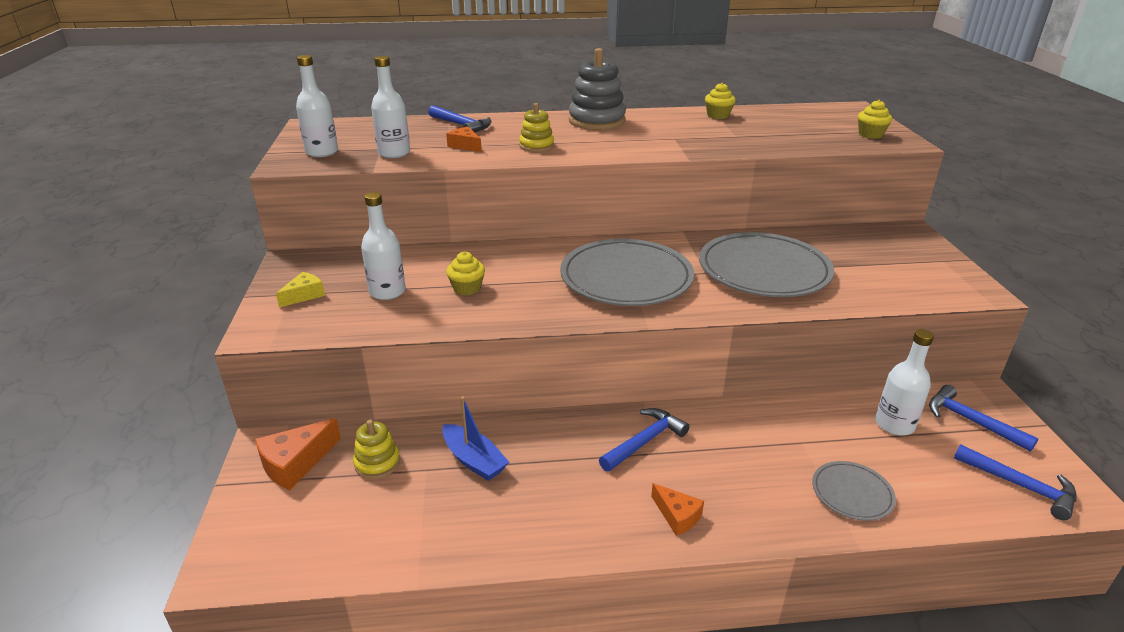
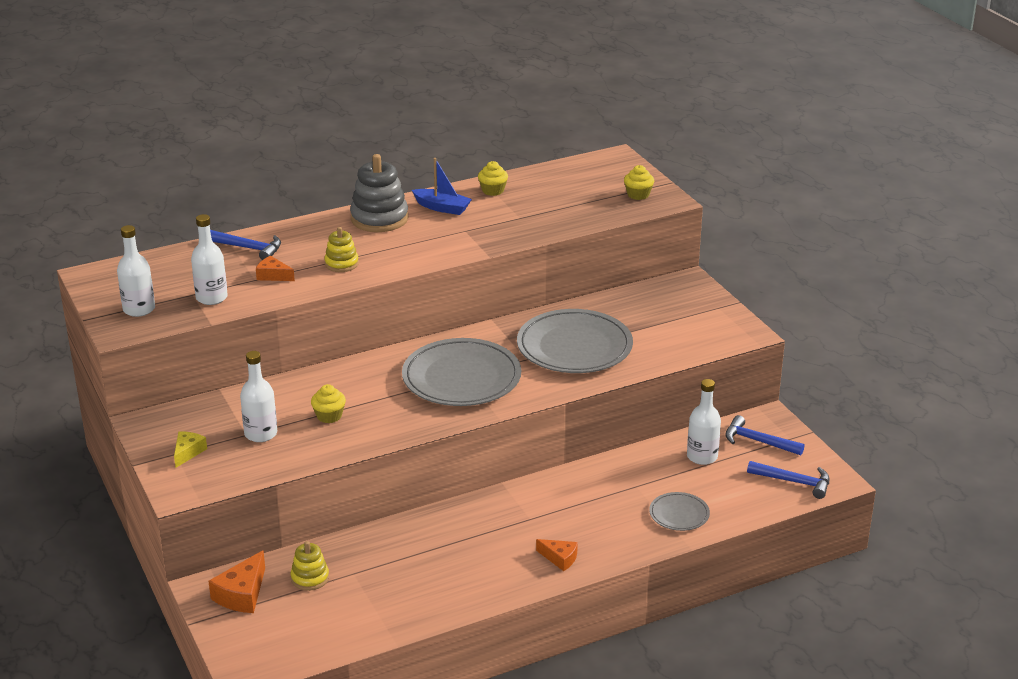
camera: 20 degrees left, 0 degrees up
blue boat [442,396,509,481] -> blue boat moved to [412,158,472,215]
blue hammer [599,408,690,472] -> none

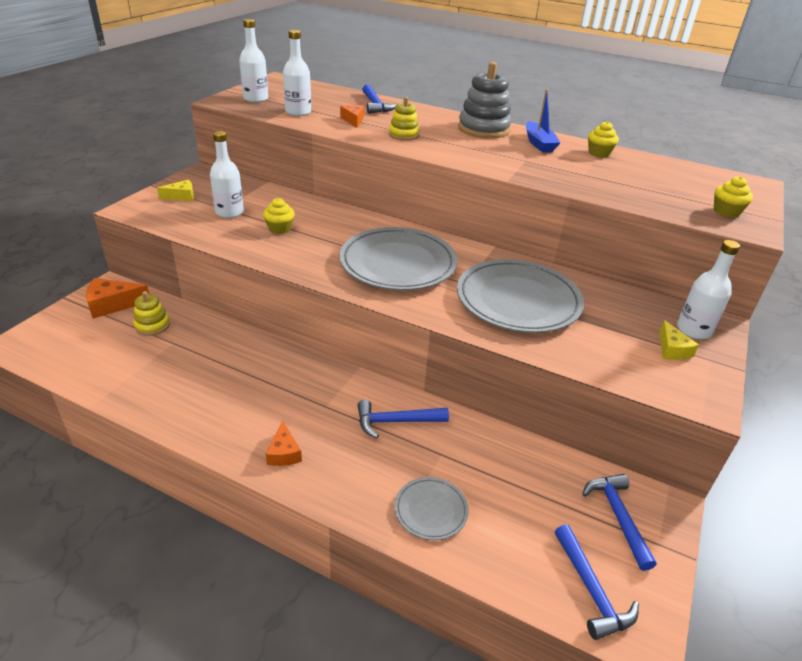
camera: 50 degrees right, 5 degrees up
white bottle [687,379,721,465] -> white bottle moved to [677,240,740,339]
none -> blue hammer [357,400,449,438]
none -> yellow cheese [659,320,699,360]

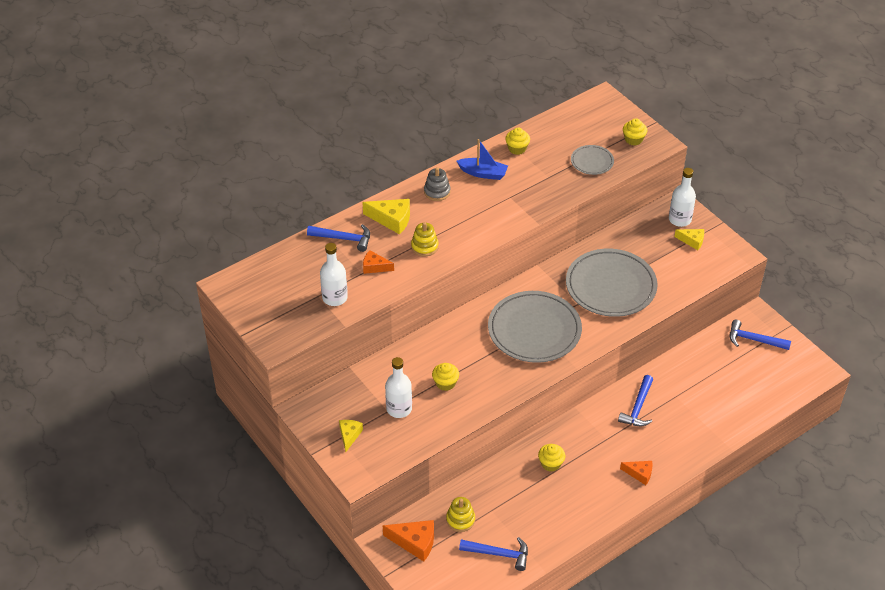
camera: 60 degrees left, 10 degrees up
orange cheese [86,278,149,319] -> orange cheese turned 90 degrees counterclockwise [383,520,434,561]
white bottle [239,19,268,102] -> none
grey plate [395,477,469,540] -> grey plate moved to [571,145,614,175]
grey stacking toy [458,62,512,139] -> grey stacking toy [424,167,450,201], size x0.56
blue hammer [555,524,639,640] -> blue hammer moved to [459,537,528,571]
none -> yellow cheese [362,199,410,235]
none -> yellow cupcake [538,444,565,472]

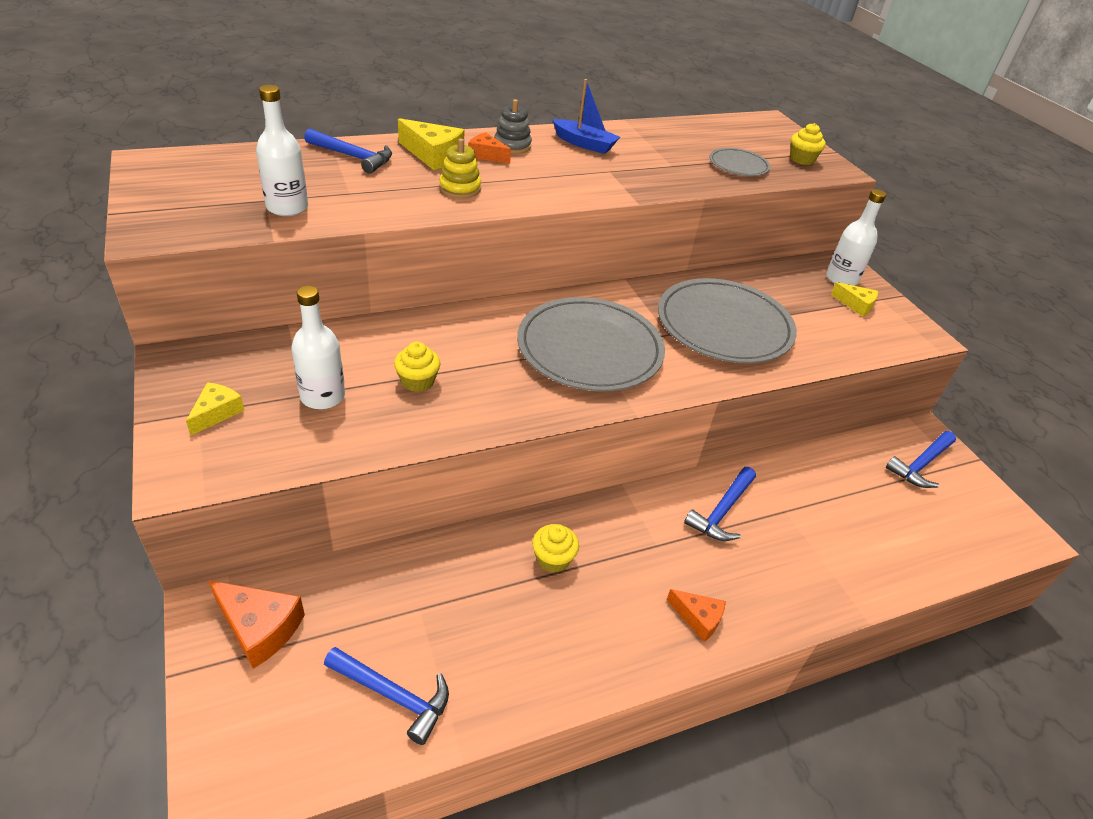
camera: 10 degrees right, 5 degrees down
orange cheese [363,250,394,274] -> orange cheese moved to [468,132,511,164]
yellow stacking toy [446,497,475,532] -> none
yellow cupcake [505,128,530,155] -> none
blue hammer [730,320,791,350] -> blue hammer turned 75 degrees counterclockwise [886,431,956,488]

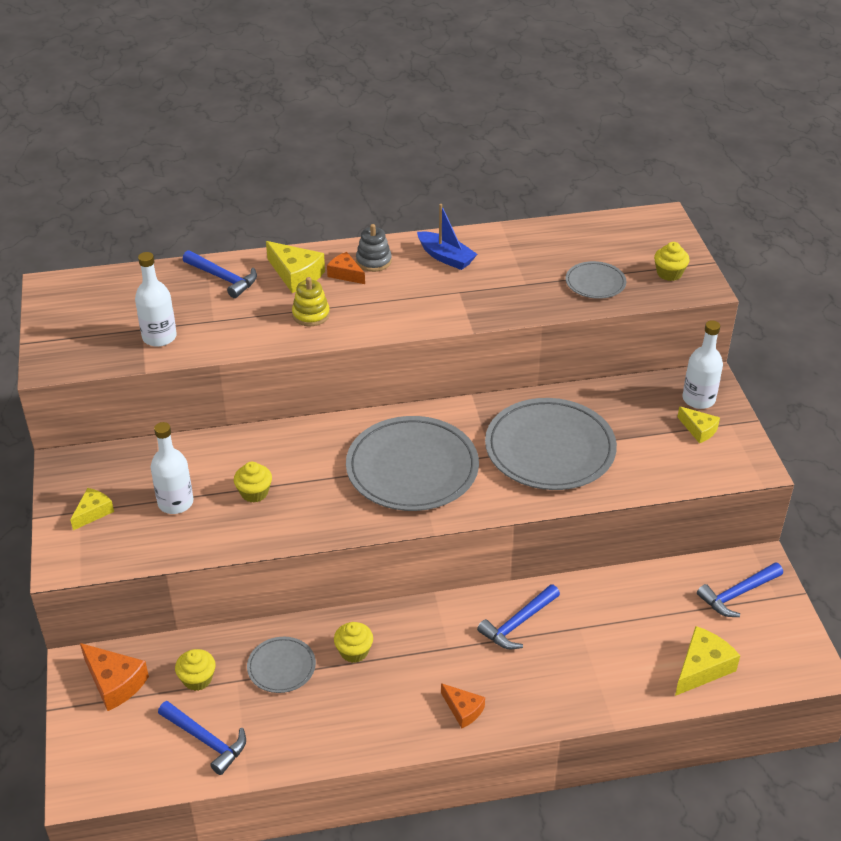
camera: 15 degrees right, 0 degrees up
none -> yellow cupcake [175,649,215,691]
none -> grey plate [247,637,316,693]
none -> yellow cheese [675,626,740,696]

